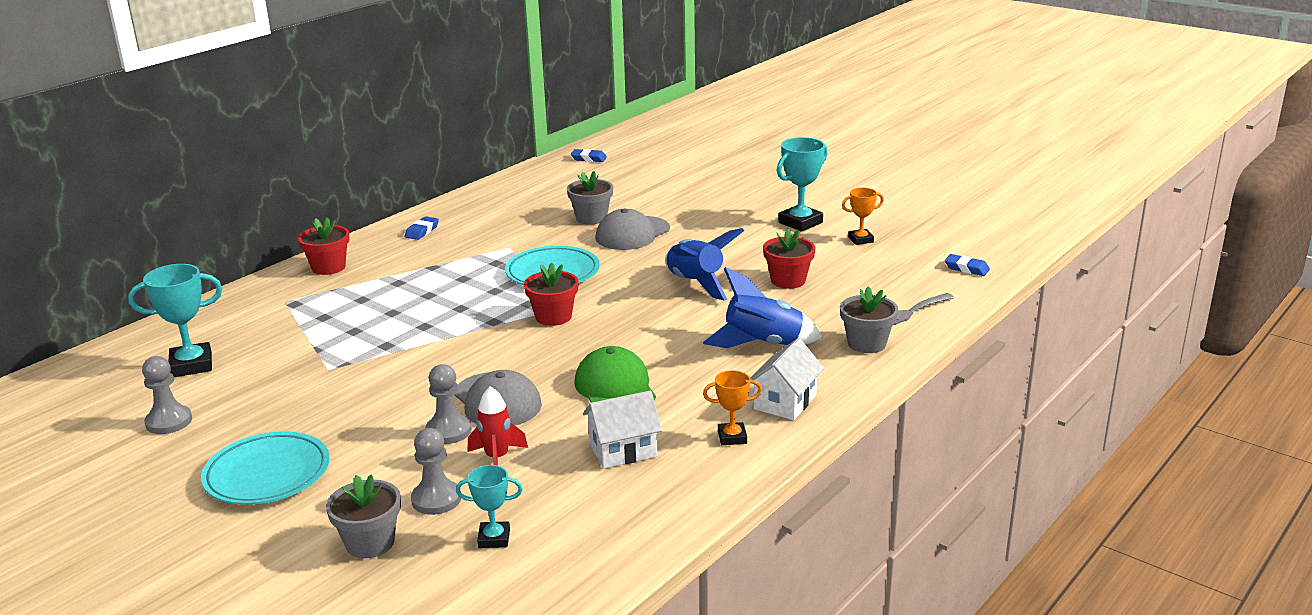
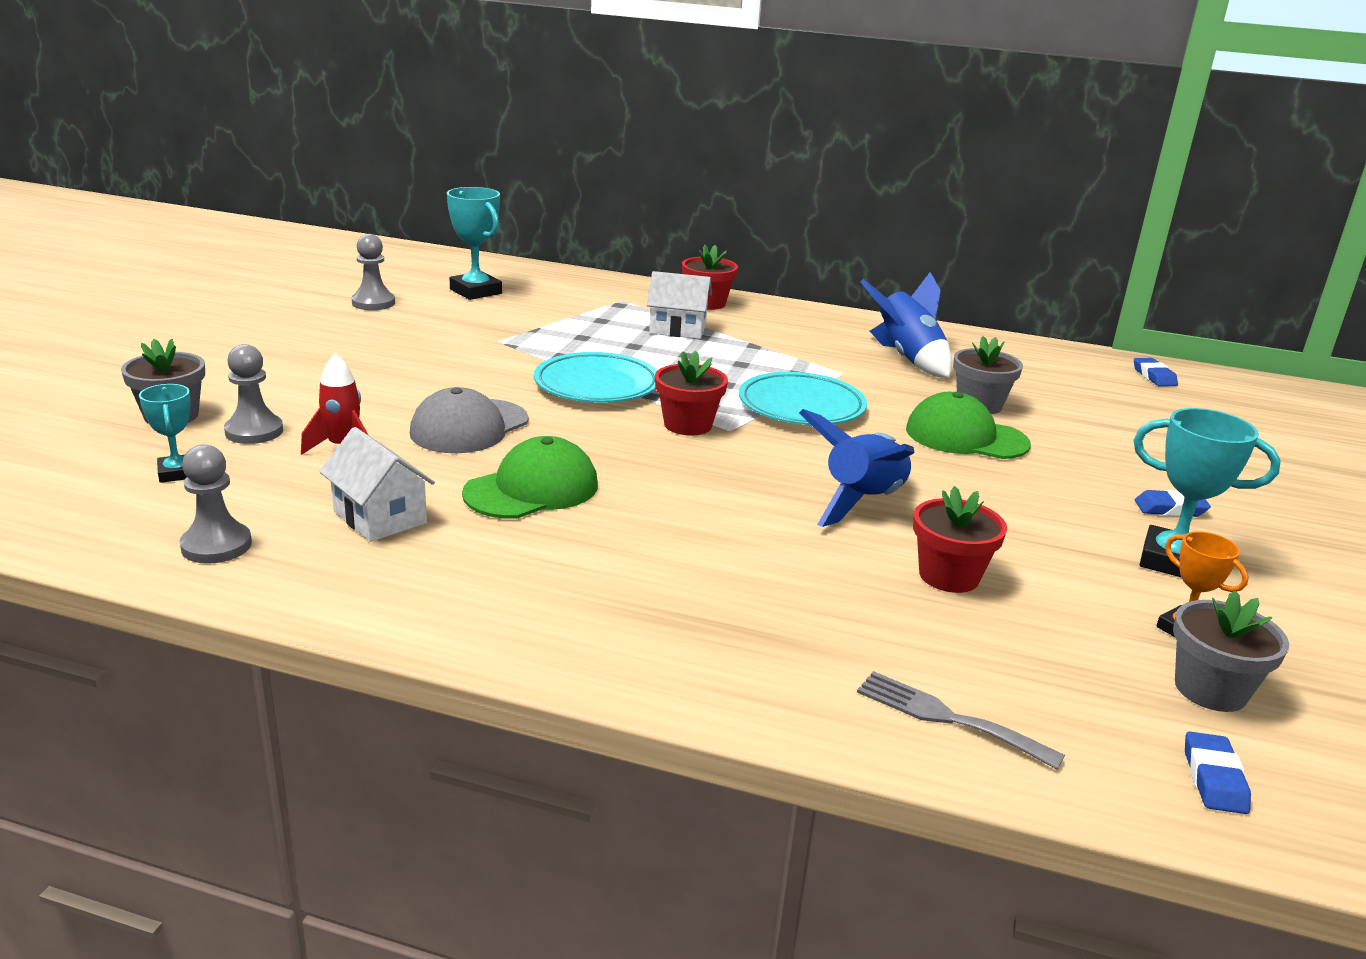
camera: 65 degrees right, 0 degrees up
turquoise plate [201,431,330,505] -> turquoise plate moved to [534,352,657,403]
blue eraser [405,216,439,240] -> blue eraser moved to [1135,490,1211,517]
grey pawn [425,364,472,444] -> grey pawn moved to [179,444,252,564]
grey cap [595,209,670,250] -> green cap [906,392,1031,459]
blue rocket [703,267,823,348] -> blue rocket moved to [860,272,952,378]
orange trophy [703,370,762,445] -> none
white house [750,338,824,420] -> white house moved to [647,271,712,339]
grey flower pot [840,286,898,353] -> grey flower pot moved to [1173,590,1289,712]

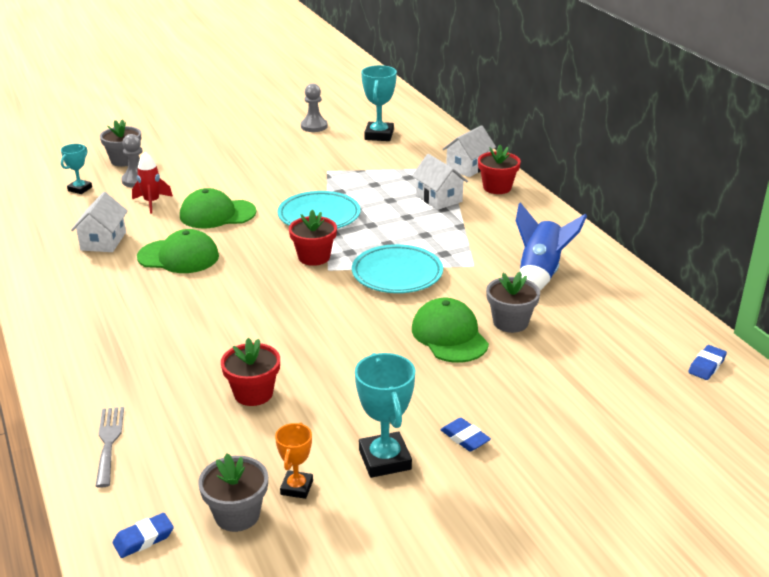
camera: 50 degrees right, 5 degrees up
grey pawn [179,444,252,564] -> none
grey cap [410,387,529,453] -> green cap [180,188,257,228]
blue rocket [799,409,915,527] -> none
none -> white house [443,125,496,177]

